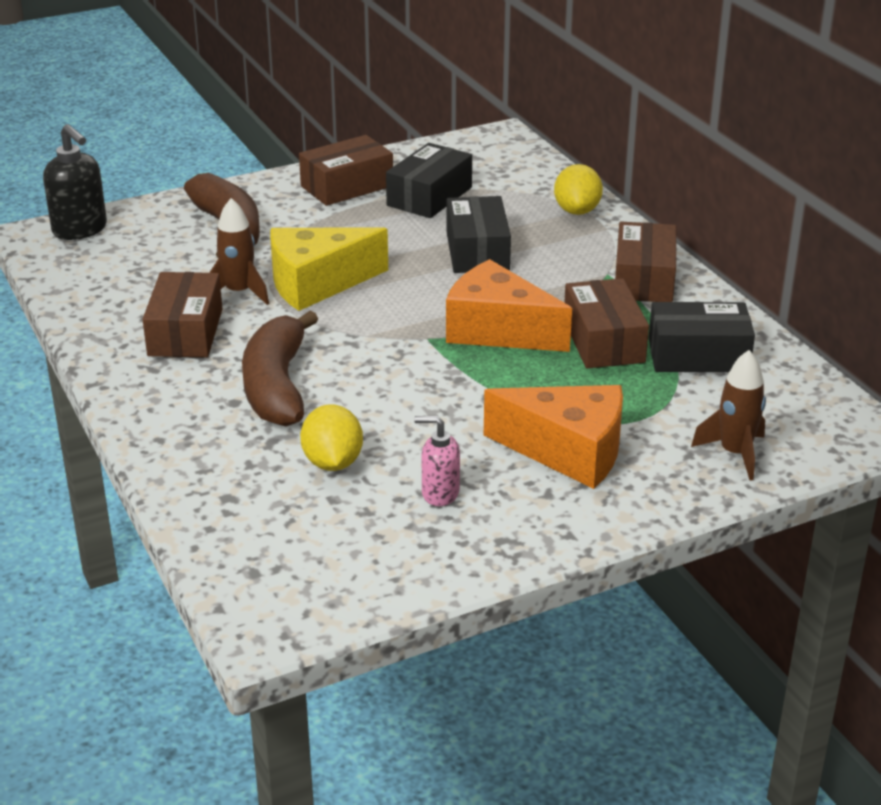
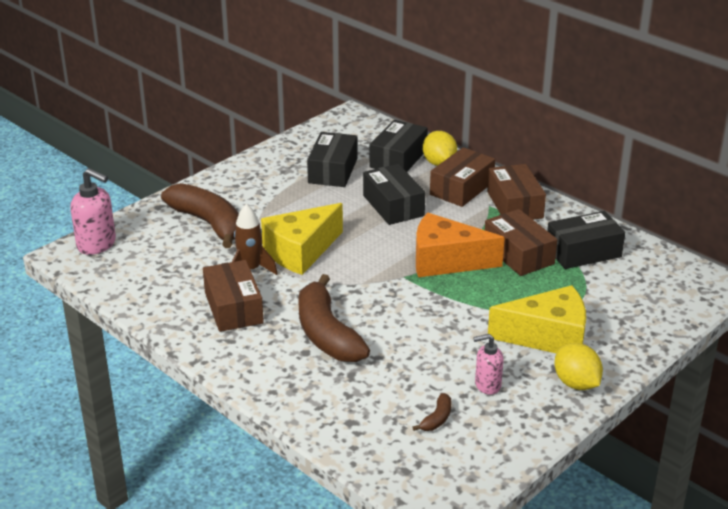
camera: 20 degrees left, 0 degrees up
black soap dispenser [43,124,107,240] -> pink soap dispenser [71,168,116,255]
brown box [299,135,393,206] -> brown box moved to [430,147,495,207]
yellow lemon [300,404,363,471] -> yellow lemon moved to [554,343,603,390]
orange cheese [484,385,623,489] -> yellow cheese [488,285,586,353]
brown rocket [691,350,766,481] -> none
none -> black box [370,120,427,172]
none -> brown banana [412,393,451,431]

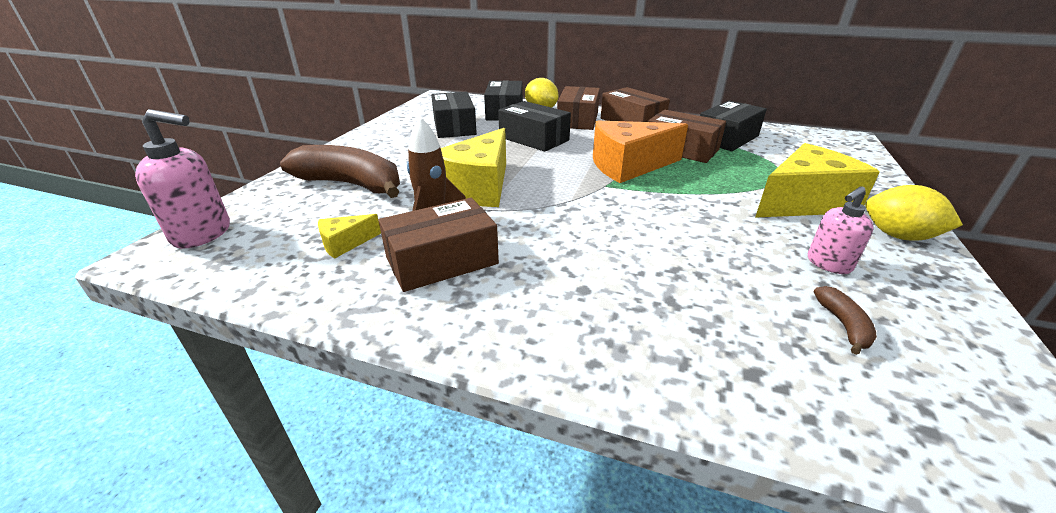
camera: 25 degrees left, 0 degrees up
brown box [203,260,264,332] -> brown box turned 75 degrees counterclockwise [378,198,499,292]
brown banana [298,274,370,362] -> none
none -> yellow cheese [318,214,381,259]

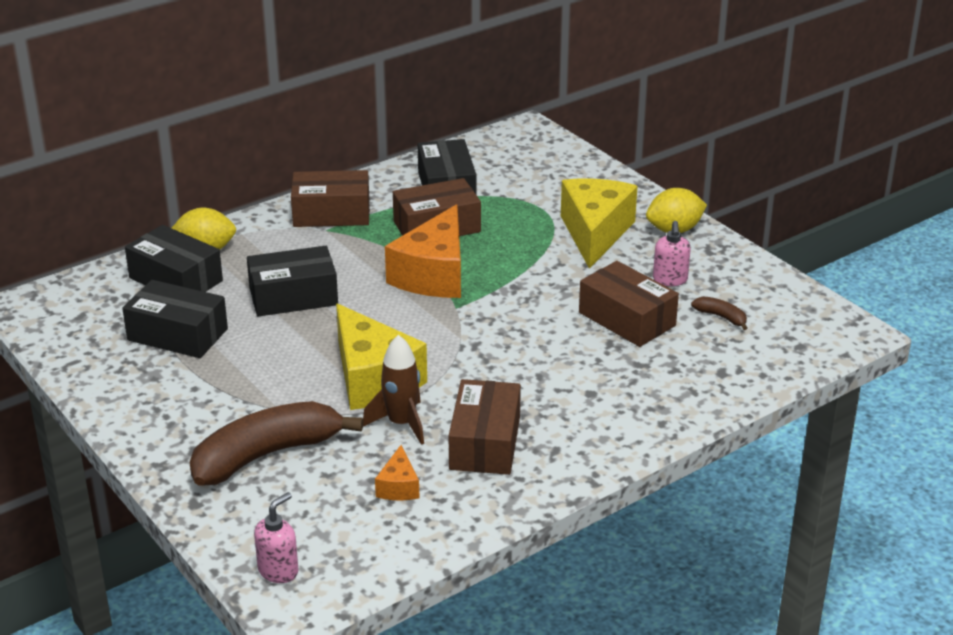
camera: 55 degrees left, 0 degrees up
pink soap dispenser [135,109,230,249] -> pink soap dispenser [254,492,298,583], size x0.63
yellow cheese [318,214,381,259] -> orange cheese [375,445,419,501]
brown box [557,86,600,130] -> brown box moved to [579,261,679,347]

